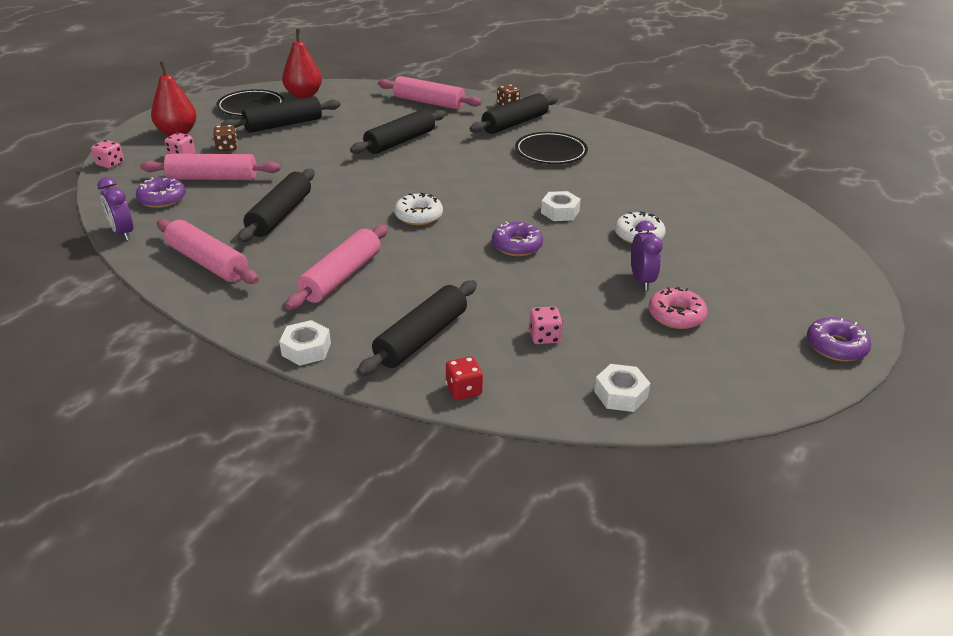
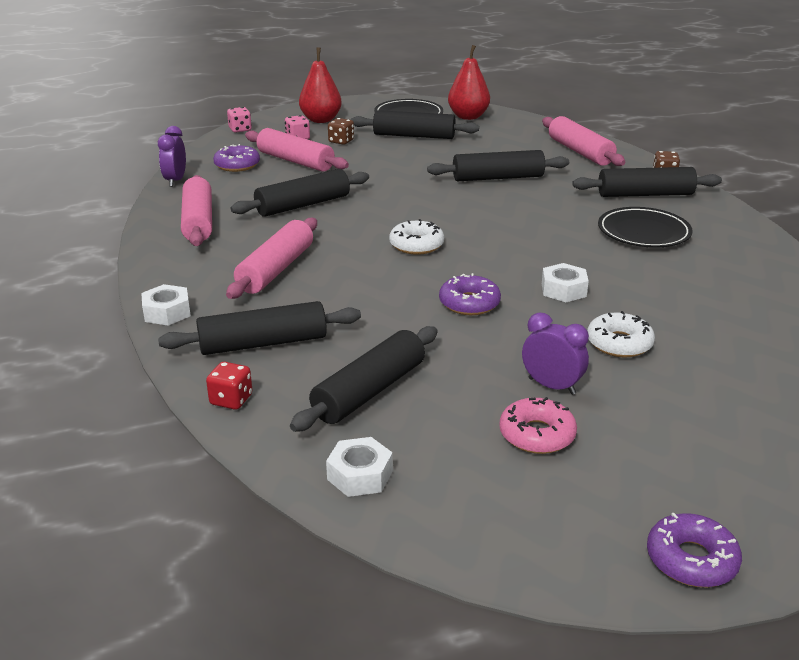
camera: 40 degrees right, 5 degrees down
pink rolling pin [285,225,388,310] -> pink rolling pin turned 45 degrees counterclockwise [226,218,317,299]
pink dice [529,306,563,344] -> black rolling pin [290,326,438,432]
purple clock [631,221,663,290] -> purple clock turned 90 degrees counterclockwise [522,312,589,395]

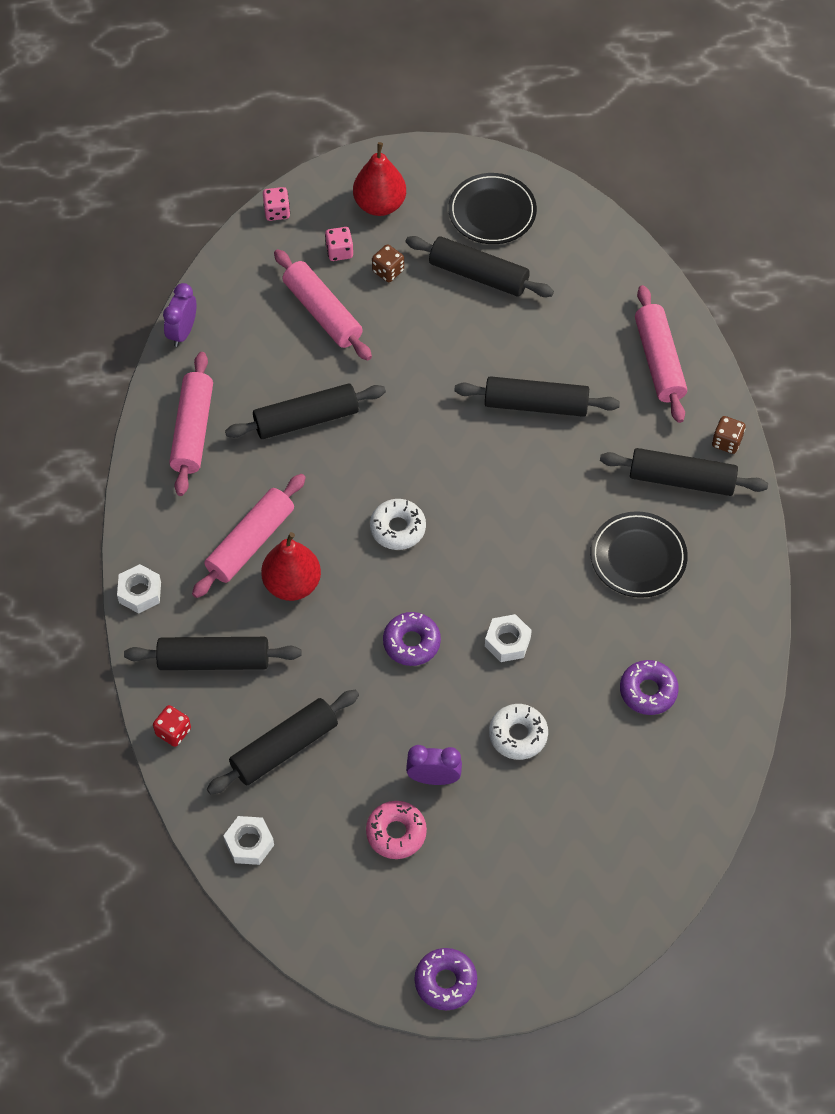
camera: 15 degrees right, 30 degrees up
purple donut [213,144,260,172] -> purple donut moved to [620,660,679,715]
red pear [448,45,490,120] -> red pear moved to [261,532,321,601]
purple clock [522,312,589,395] -> purple clock turned 45 degrees counterclockwise [406,745,462,785]

